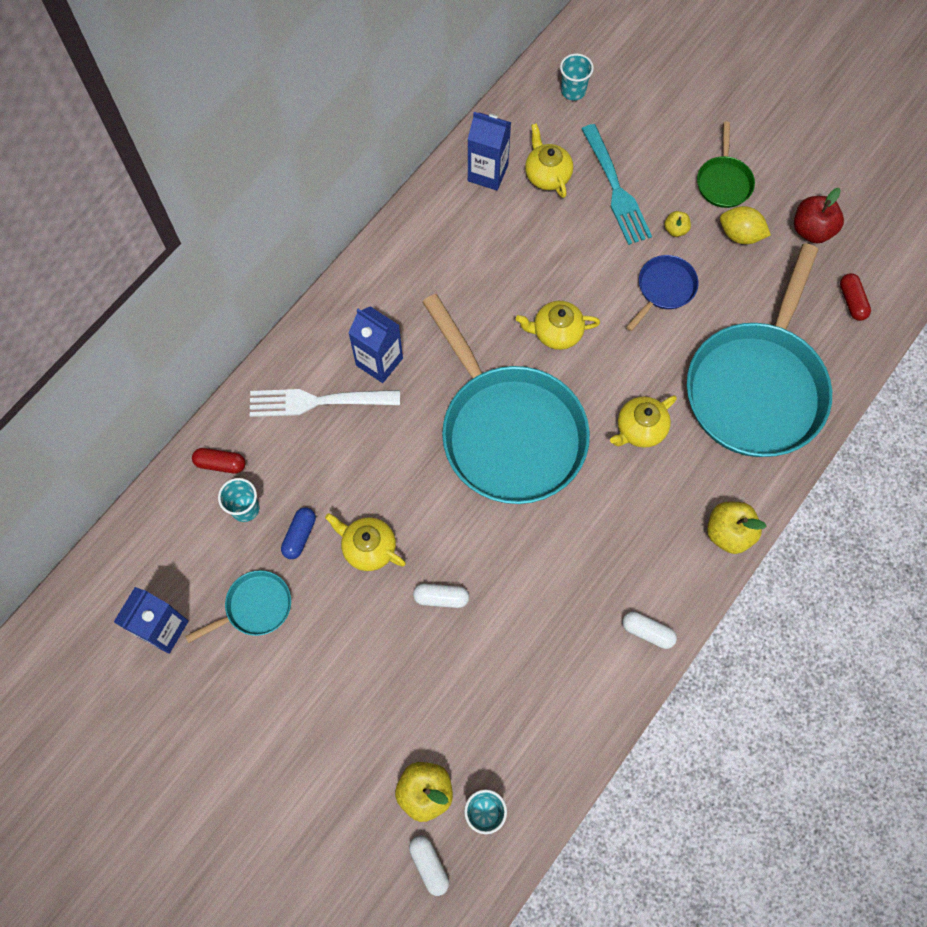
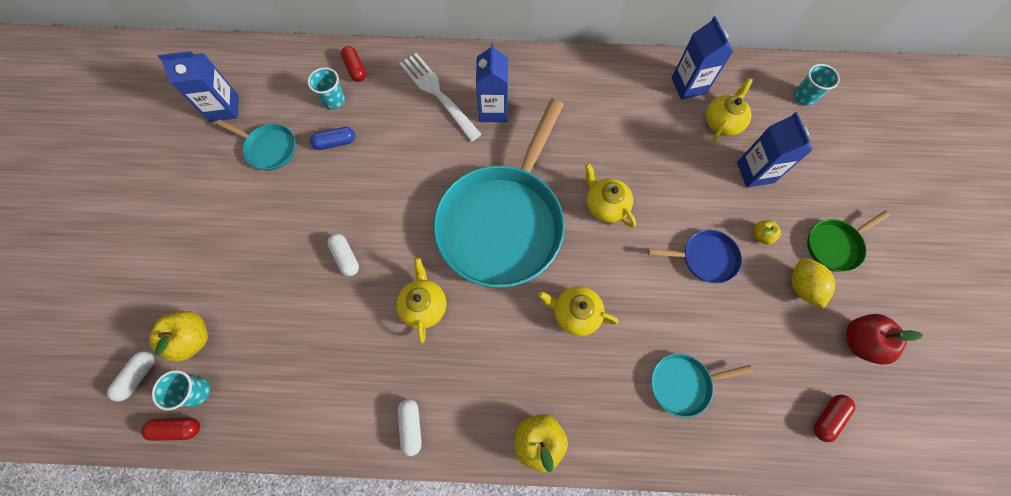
camera: 55 degrees right, 0 degrees up
yellow teapot [325,513,406,571] -> yellow teapot moved to [396,258,446,343]
turquoise fork [582,124,652,245] -> blue carton [737,112,812,188]
turquoise pan [687,243,832,457] -> turquoise pan [651,353,753,418], size x0.43
none -> red capsule [141,418,200,441]

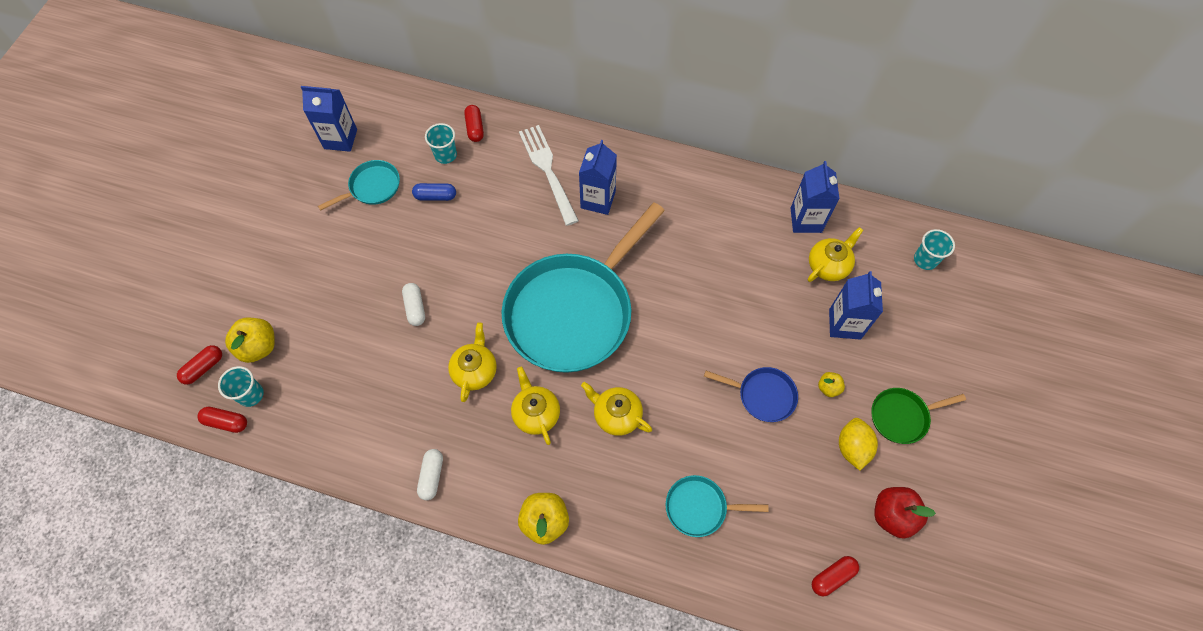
camera: 15 degrees right, 5 degrees down
white capsule [107,351,155,401] -> red capsule [177,345,222,384]
turquoise pan [216,120,296,171] -> turquoise pan turned 75 degrees counterclockwise [318,160,400,211]
yellow teapot [585,163,636,228] -> yellow teapot moved to [511,367,560,445]

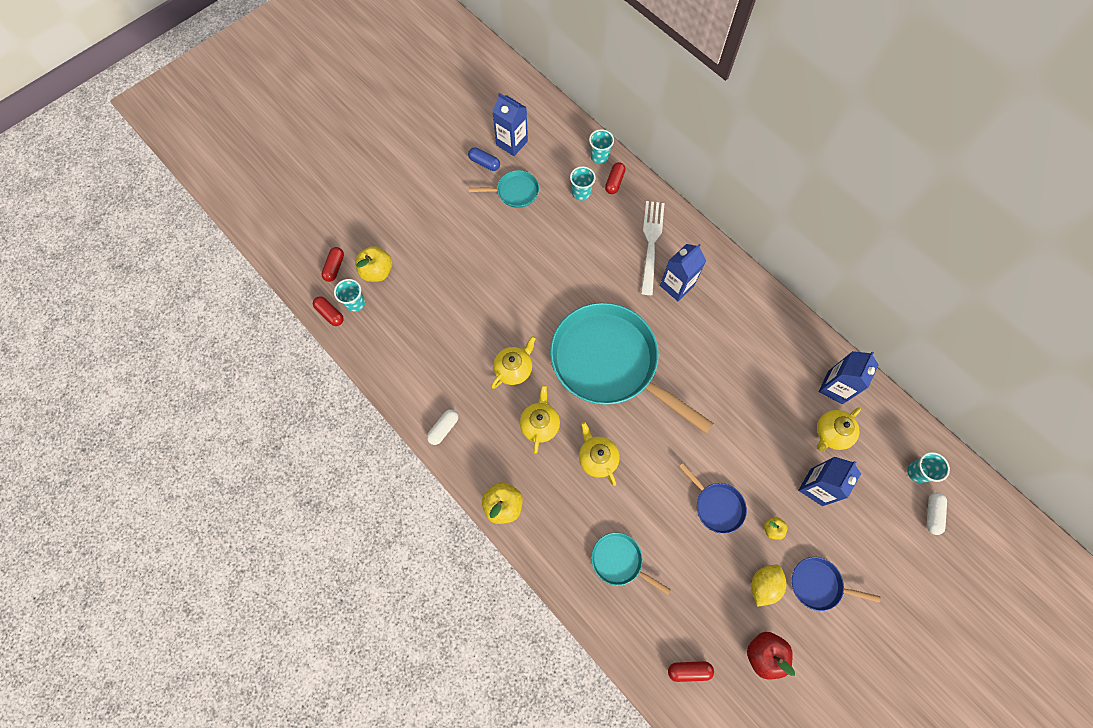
camera: 30 degrees right, 5 degrees up
red capsule [177,345,222,384] -> red capsule turned 60 degrees counterclockwise [321,247,344,282]
white capsule [402,283,425,326] -> white capsule moved to [927,492,947,535]
blue capsule [412,183,456,201] -> blue capsule moved to [468,147,500,171]
turquoise pan [502,202,665,373] -> turquoise pan turned 60 degrees clockwise [550,303,714,433]
yellow teapot [808,227,863,282] -> yellow teapot turned 150 degrees clockwise [817,407,861,452]
green pan [872,388,966,444] -> blue pan [792,557,881,611]
none -> turquoise cup [589,129,614,164]

